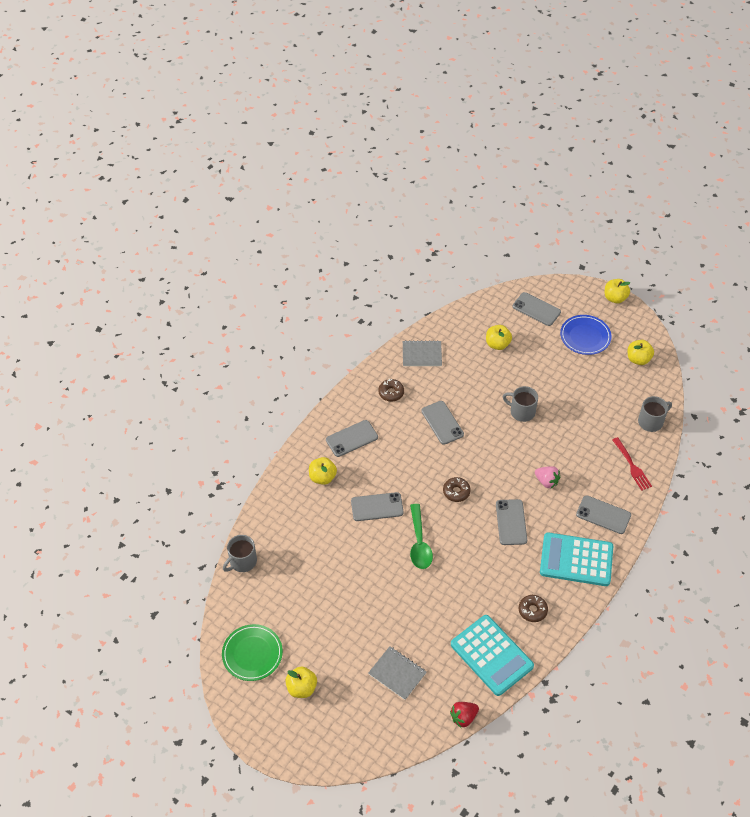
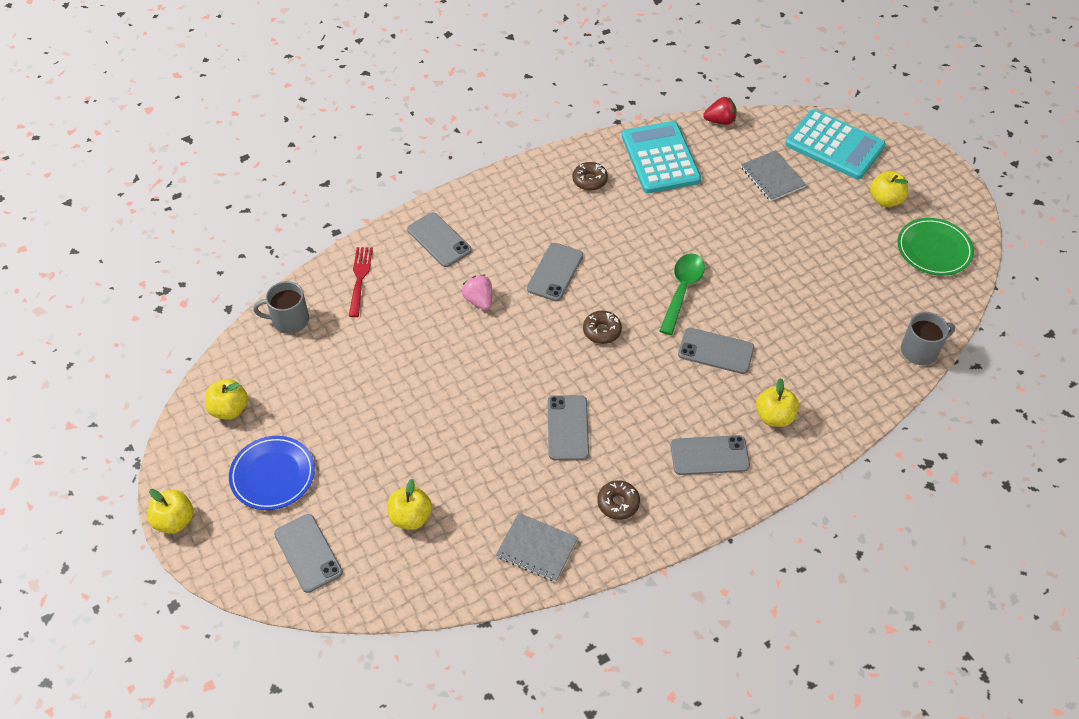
camera: 155 degrees left, 0 degrees up
grey mug [503,386,538,422] -> none
turquoise calculator [540,532,613,586] -> turquoise calculator moved to [785,109,886,179]

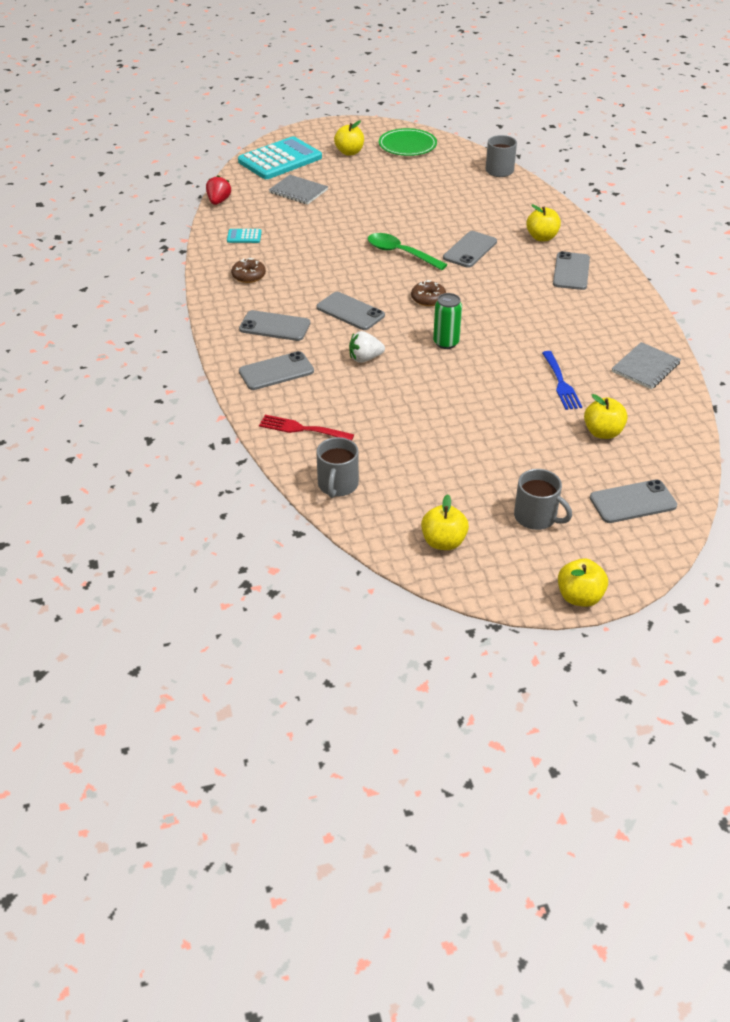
camera: 75 degrees left, 10 degrees down
blue plate [229,436,315,510] -> grey mug [514,469,572,530]
pink strawberry [462,275,492,310] -> white strawberry [349,331,385,363]
grey phone [548,395,589,460] -> grey phone moved to [239,310,310,341]
brown donut [597,480,640,520] -> none
turquoise calculator [622,121,701,193] -> turquoise calculator [227,229,262,243], size x0.41
grey notebook [741,150,806,201] -> grey notebook turned 45 degrees clockwise [269,175,328,205]
none -> green can [433,293,462,349]
none -> blue fork [542,351,582,410]

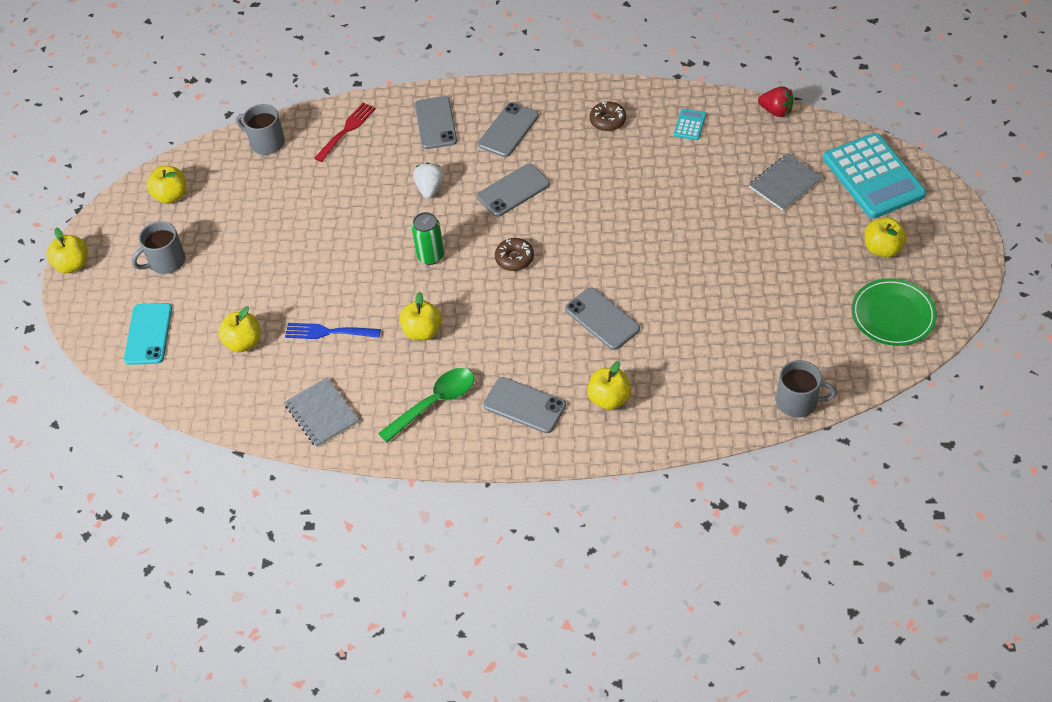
camera: 110 degrees right, 10 degrees up
green spoon [368,233,448,270] -> green spoon moved to [378,368,474,443]
grey phone [590,479,677,523] -> turquoise phone [124,303,172,365]
none -> yellow apple [400,292,442,340]

